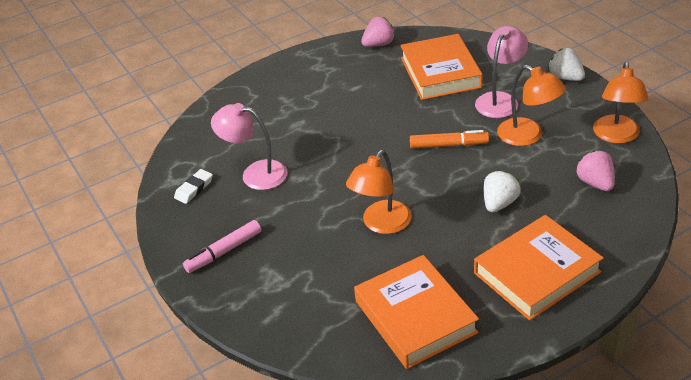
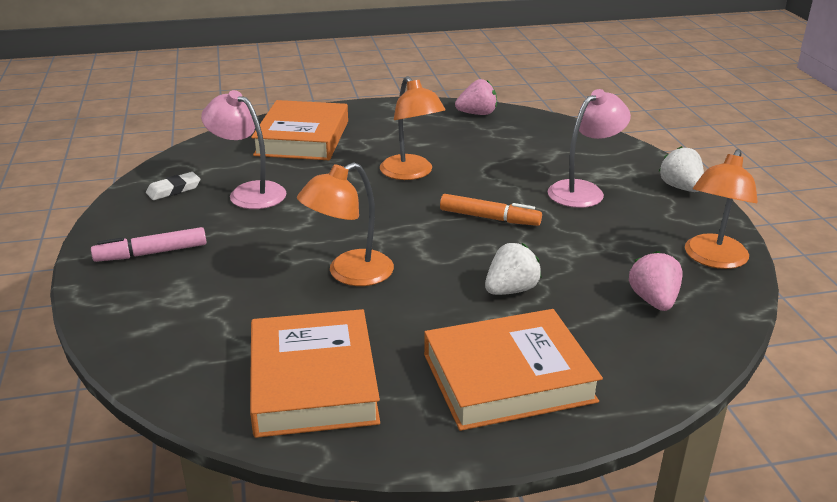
camera: 15 degrees right, 10 degrees down
orange book [400,34,483,100] -> orange book moved to [251,100,348,160]
orange lamp [497,65,566,146] -> orange lamp moved to [380,76,446,180]

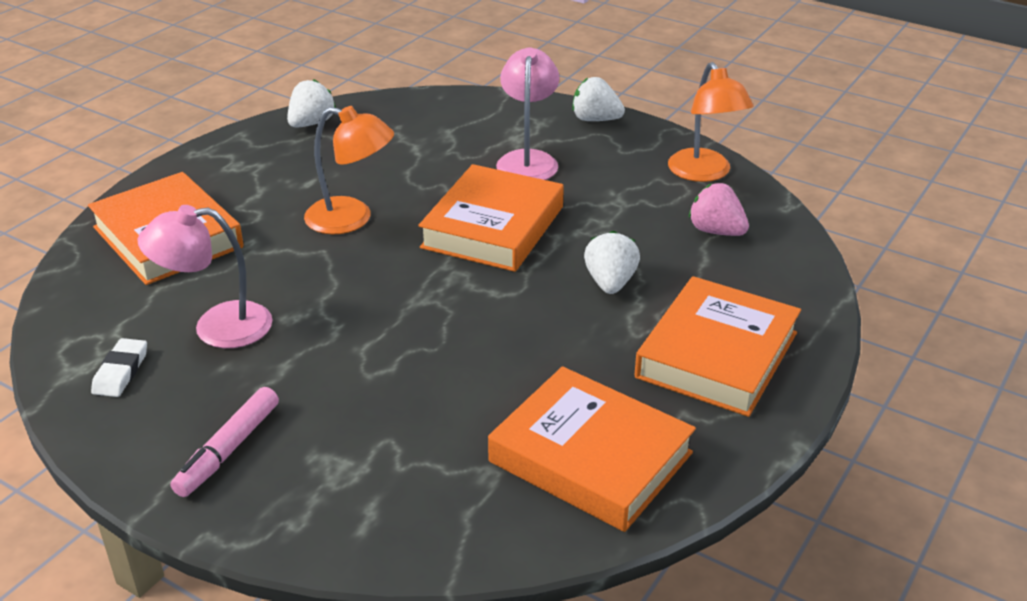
camera: 45 degrees left, 5 degrees up
orange lamp [297,162,394,286] -> none
orange marker [440,194,542,226] -> orange book [418,164,564,272]
pink strawberry [455,79,497,115] -> white strawberry [287,79,336,128]

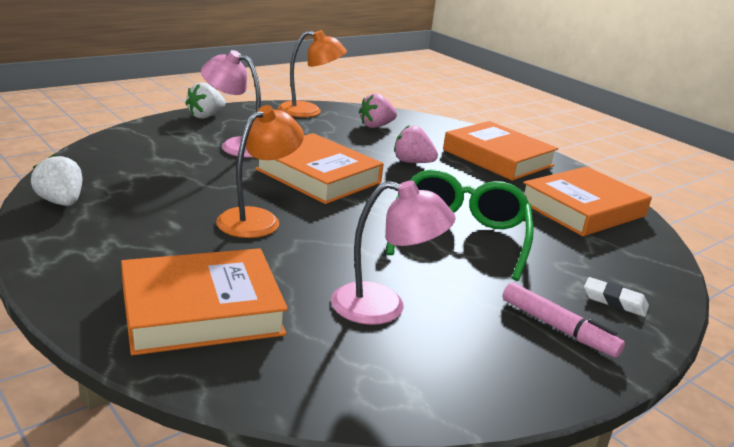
camera: 75 degrees left, 10 degrees down
white eraser [91,338,147,397] -> white eraser moved to [584,277,649,317]
pink lamp [138,205,273,348] -> pink lamp turned 90 degrees counterclockwise [331,181,456,325]
white strawberry [584,231,640,294] -> pink strawberry [394,126,438,163]
none -> green glasses [386,170,534,281]

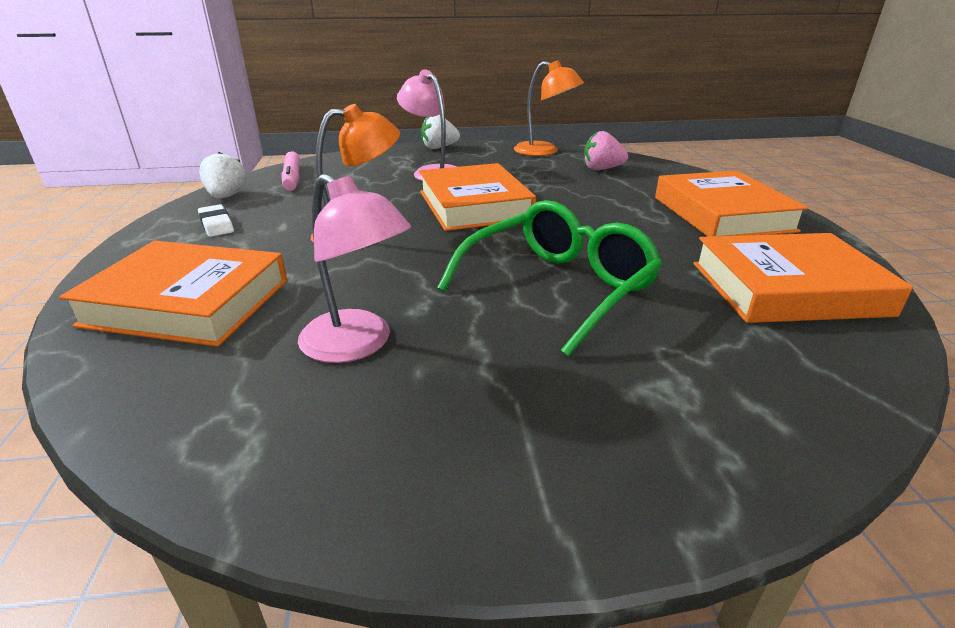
camera: 35 degrees right, 5 degrees up
pink strawberry [394,126,438,163] -> none
pink marker [503,282,625,358] -> pink marker moved to [281,151,300,191]
white eraser [584,277,649,317] -> white eraser moved to [198,204,234,237]

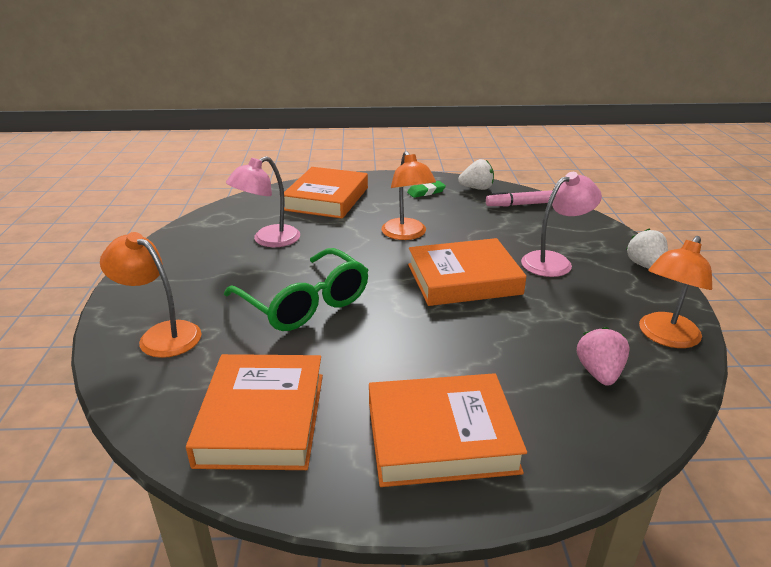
camera: 95 degrees right, 0 degrees up
white eraser [198,204,234,237] -> green eraser [407,181,446,198]
none -> orange lamp [100,232,202,358]

